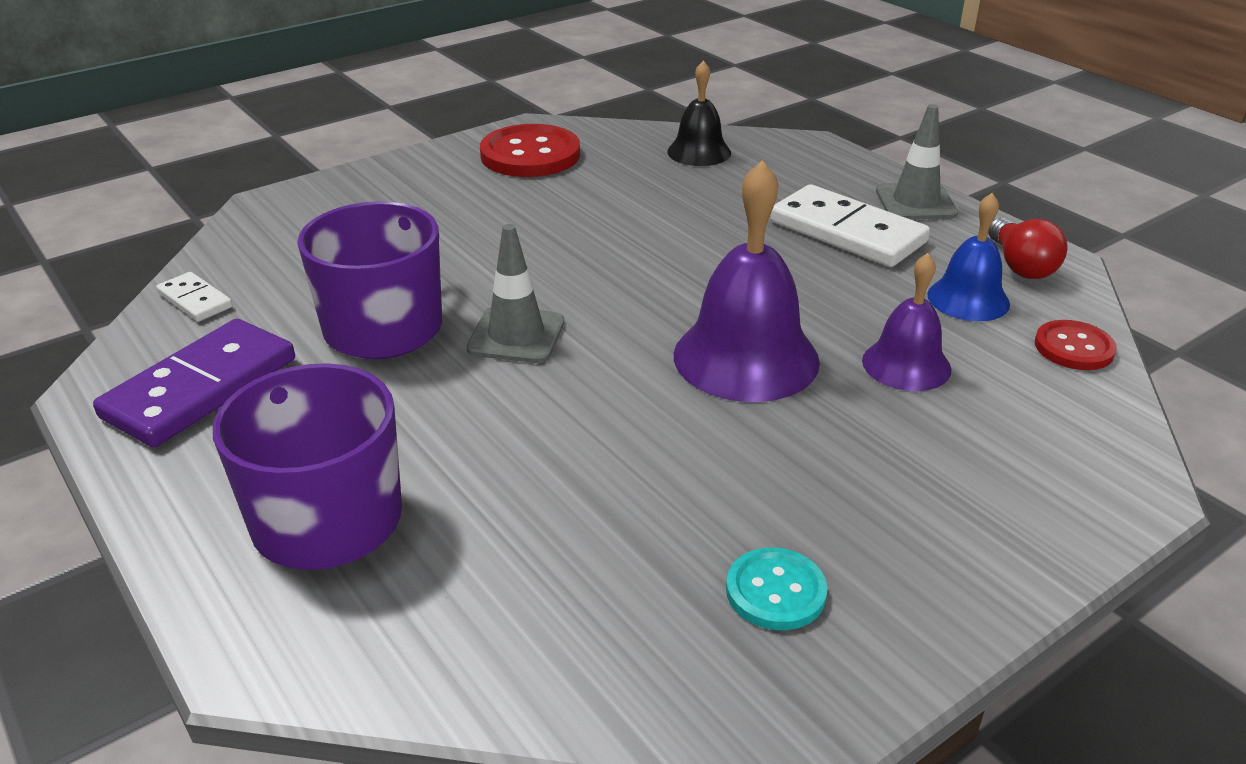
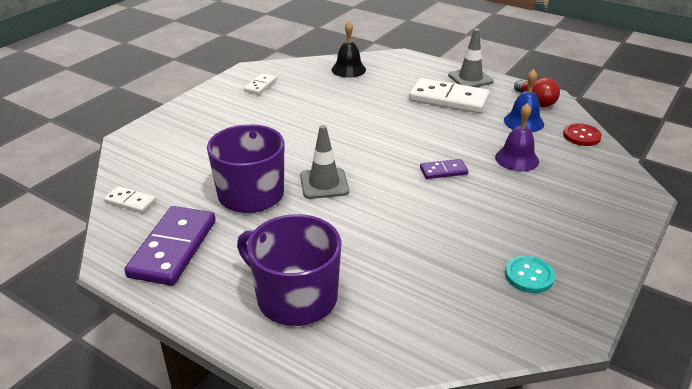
camera: 20 degrees left, 0 degrees up
red button [480,124,580,177] -> white domino [244,73,277,95]
purple bell [674,160,820,402] -> purple domino [420,159,468,179]

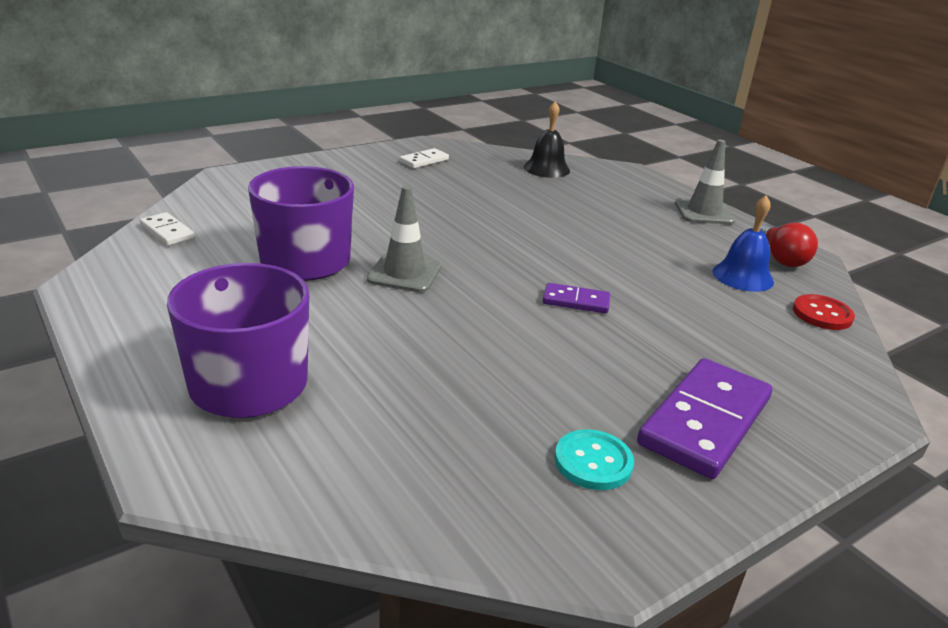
camera: 20 degrees right, 5 degrees down
purple domino [124,206,216,286] -> purple domino moved to [637,358,772,479]
white domino [409,78,490,113] -> none
purple bell [495,103,539,171] -> none

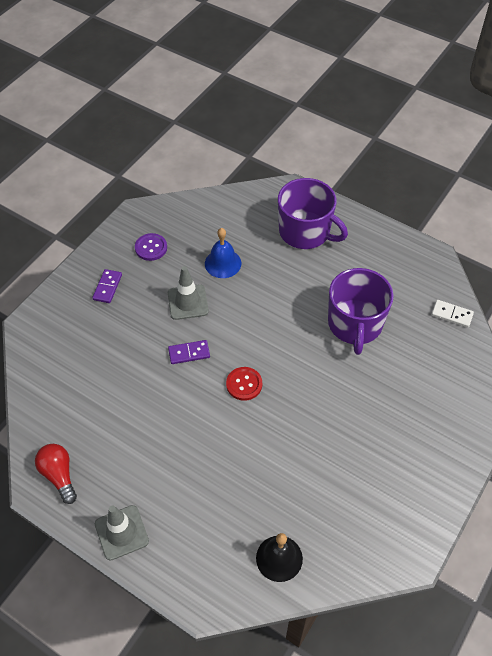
camera: 160 degrees right, 25 degrees up
grey traffic cone [367,186,441,293] -> grey traffic cone moved to [168,266,209,320]
white domino [399,148,449,168] -> none
turquoise button [555,429,634,490] -> purple button [135,233,167,261]
purple domino [637,358,772,479] -> purple domino [92,269,122,303], size x0.50
blue bell [712,195,774,292] -> blue bell moved to [205,228,241,278]
red button [793,294,855,330] -> red button moved to [226,367,262,401]

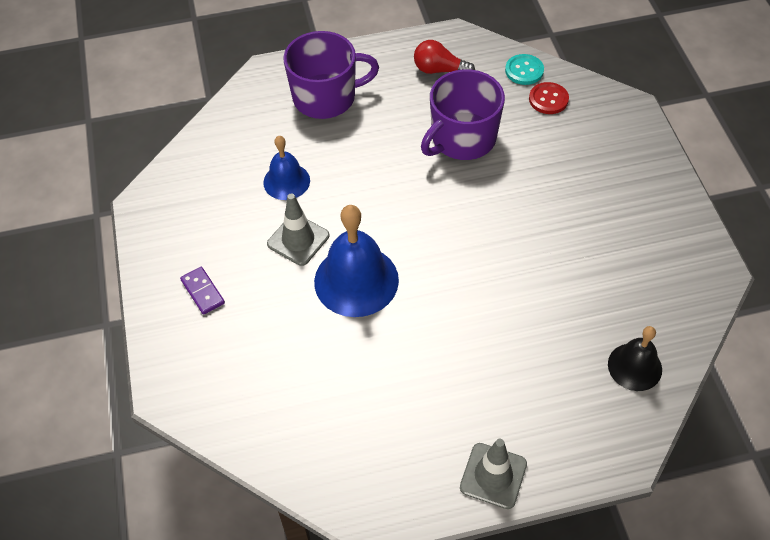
camera: 45 degrees left, 0 degrees up
red light bulb [35,444,77,504] -> red light bulb moved to [414,40,475,74]
purple button [135,233,167,261] -> none
purple domino [168,340,210,364] -> blue bell [314,205,399,317]
red button [226,367,262,401] -> red button moved to [529,82,569,114]
purple mug [328,268,394,355] -> purple mug turned 90 degrees clockwise [421,69,505,160]
white domino [432,300,474,328] -> turquoise button [505,54,544,85]

